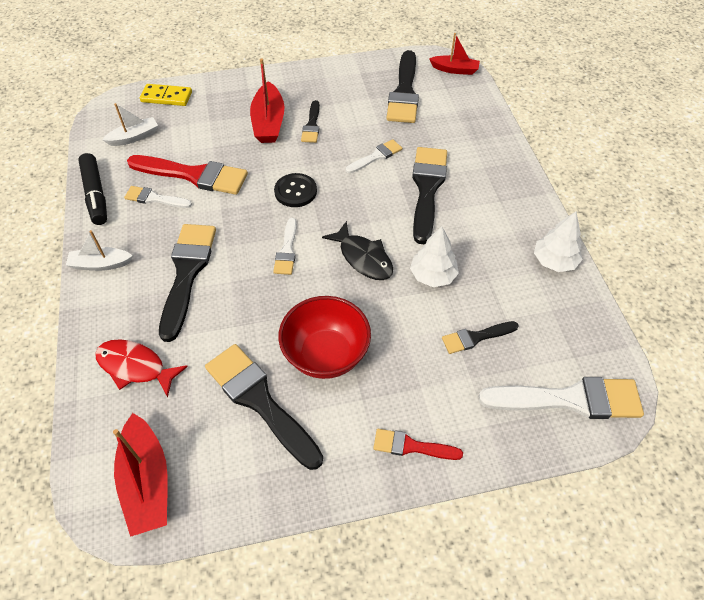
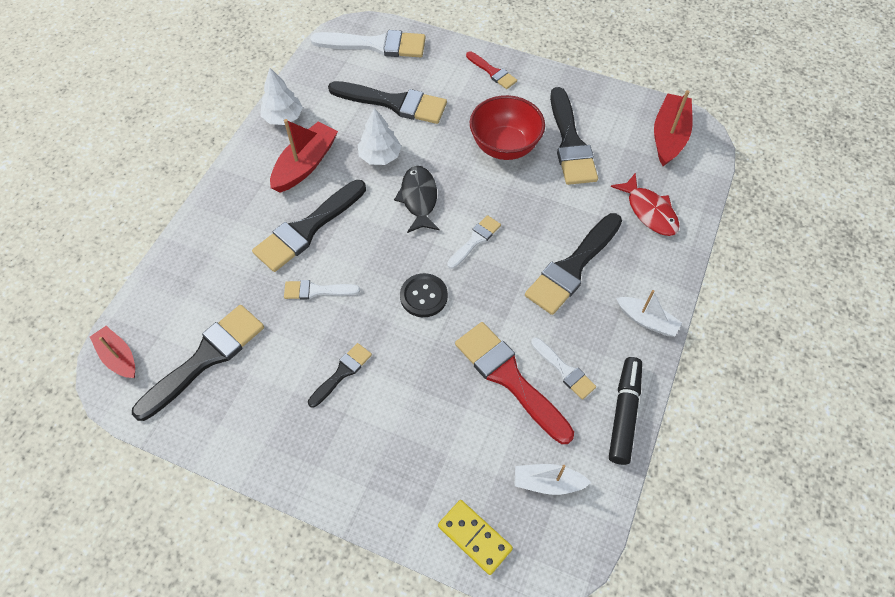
camera: 145 degrees left, 5 degrees up
red boat [250,58,284,143] -> red boat moved to [270,119,338,193]
black brush [442,321,519,354] -> black brush [328,81,447,124], size x1.88
white brush [478,377,644,419] -> white brush turned 150 degrees clockwise [310,30,426,57]

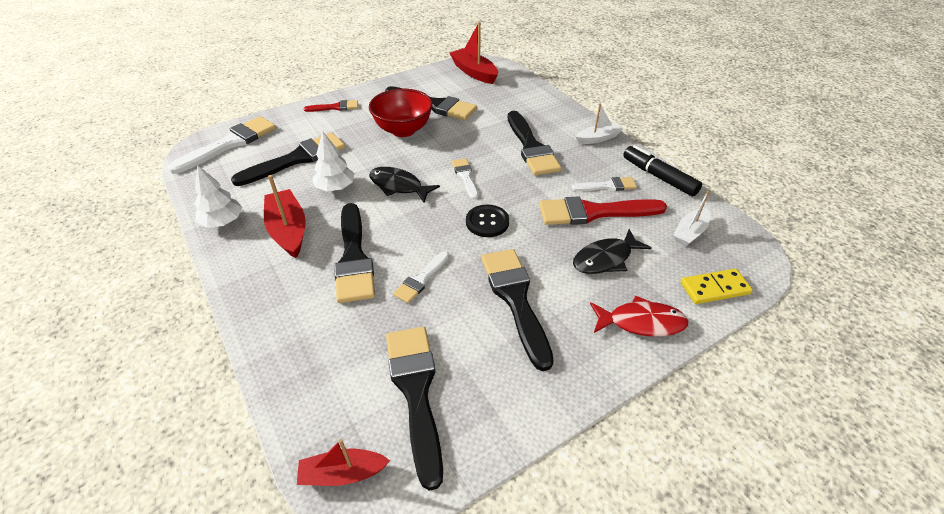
camera: 55 degrees left, 15 degrees down
black brush [308,343,372,408] -> black brush [481,249,554,371], size x1.88
red fish [611,172,680,236] -> red fish moved to [590,295,688,337]
none -> black fish [573,229,652,274]

